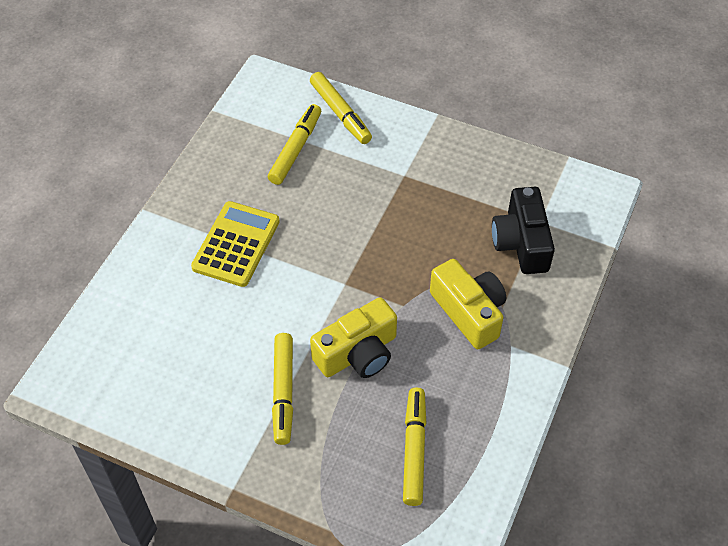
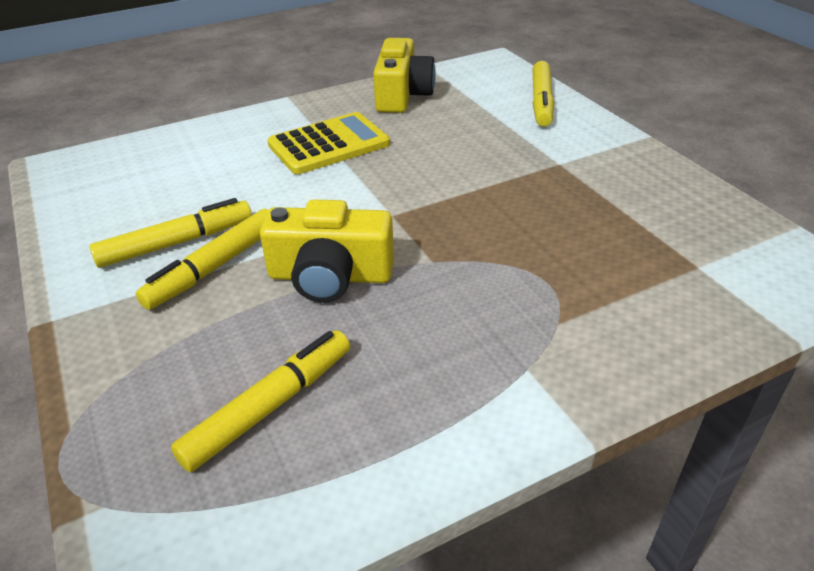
camera: 40 degrees right, 15 degrees down
yellow marker [268,104,321,185] -> yellow marker moved to [89,198,252,268]
yellow camera [430,259,506,349] -> yellow camera moved to [373,38,436,113]
black camera [492,187,555,274] -> none

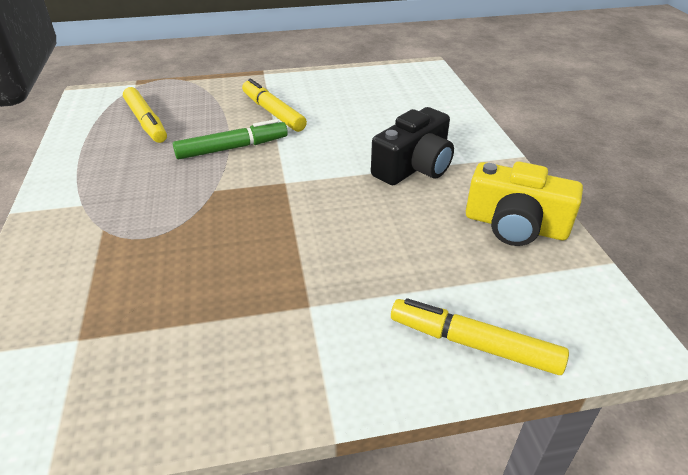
camera: 105 degrees right, 0 degrees up
yellow marker [89,198,252,268] -> none
yellow camera [260,200,394,303] -> green marker [173,119,288,159]
yellow calculator [268,112,390,174] -> black camera [371,107,454,185]

